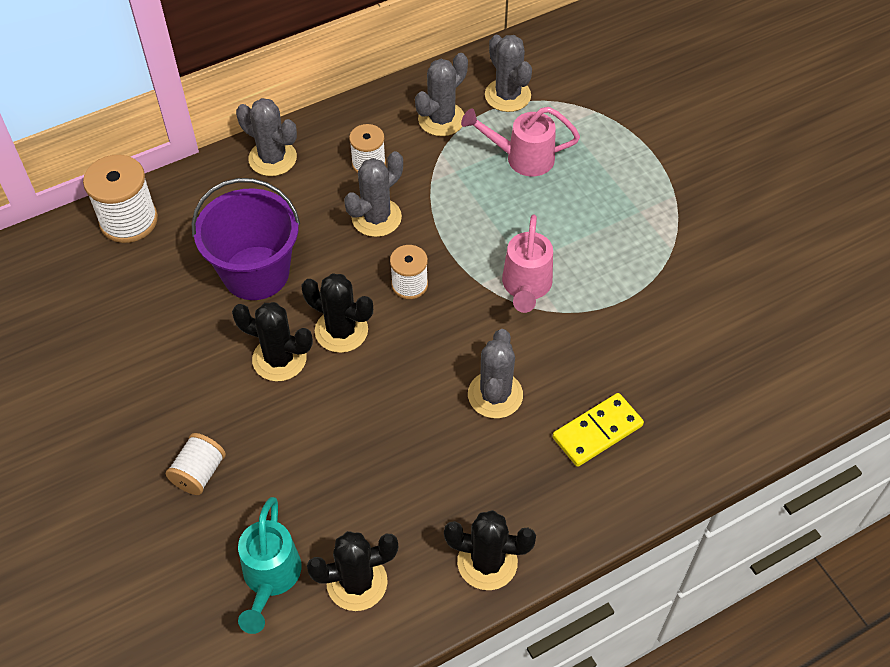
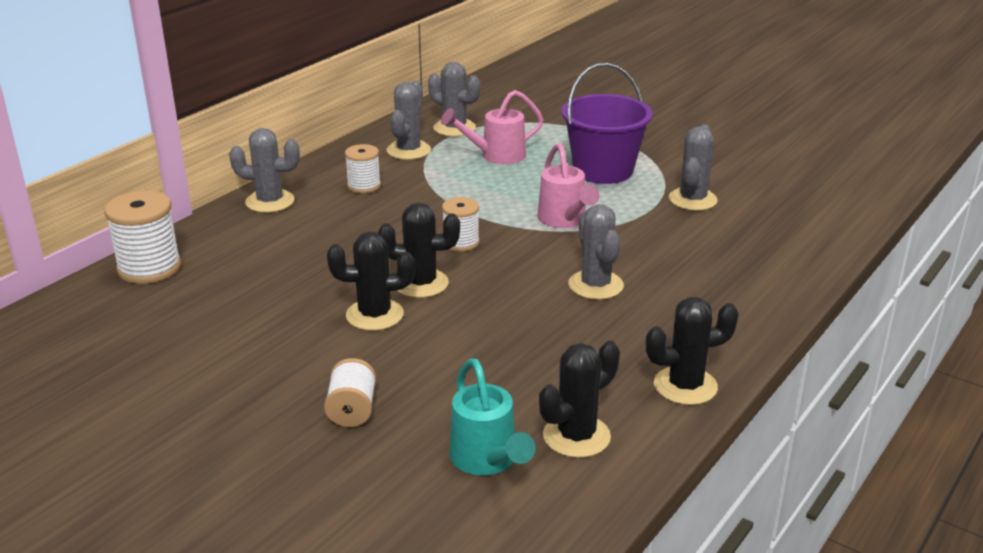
camera: 25 degrees left, 25 degrees down
purple bucket [192,178,300,300] -> purple bucket moved to [561,63,652,184]
grey cactus [344,151,403,237] -> grey cactus moved to [669,124,718,211]
yellow domino [553,393,644,467] -> none

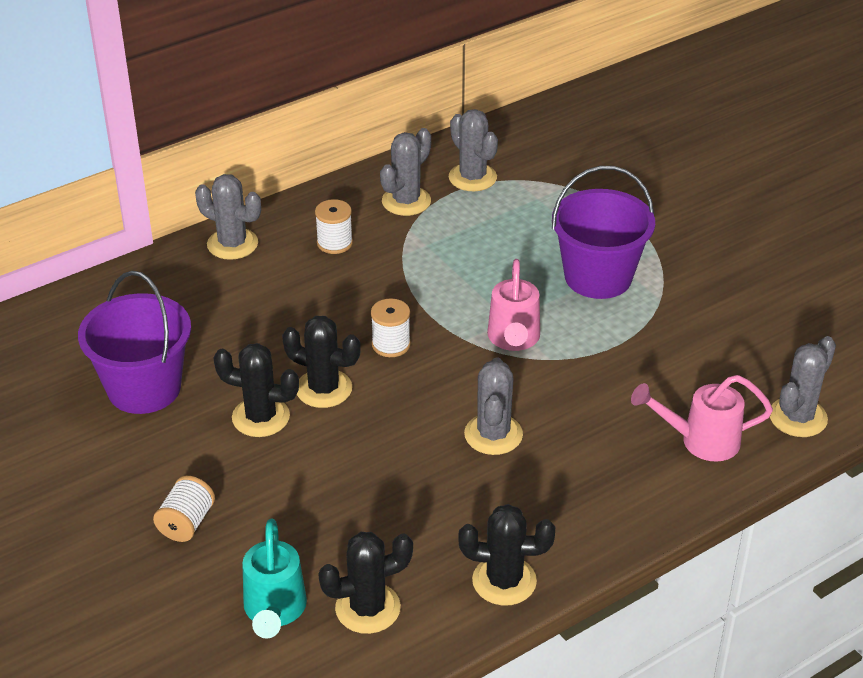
camera: 20 degrees right, 10 degrees up
white spool [104,191,181,284] -> none
pink watering can [441,90,544,164] -> pink watering can moved to [631,375,773,462]
grey cactus [669,124,718,211] -> grey cactus moved to [770,336,836,437]
none -> purple bucket [78,271,191,414]

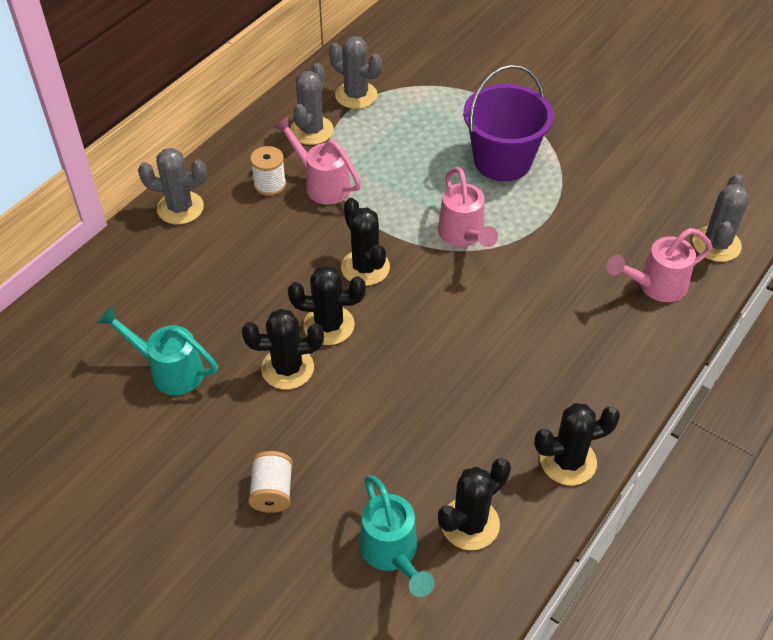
camera: 20 degrees left, 10 degrees up
purple bucket [78,271,191,414] -> turquoise watering can [97,306,218,395]
white spool [371,298,411,357] -> black cactus [341,198,390,286]
grey cactus [464,357,523,455] -> none
none -> pink watering can [274,116,361,205]

